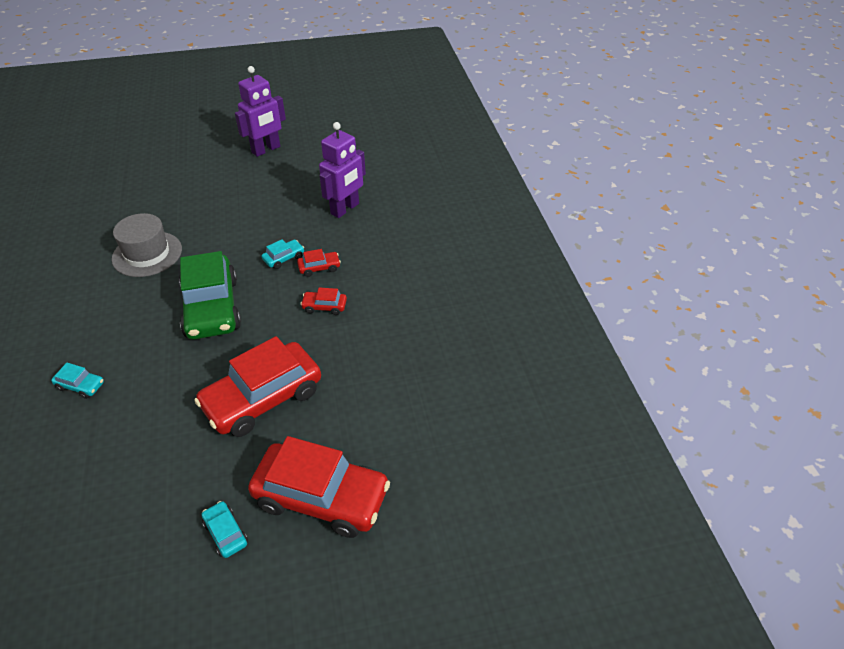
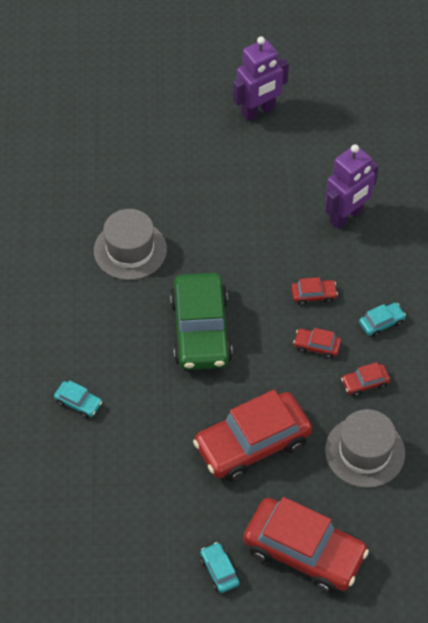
camera: 10 degrees right, 10 degrees up
turquoise car [261,239,304,269] -> turquoise car moved to [359,303,406,337]
none -> grey hat [325,409,405,488]
none -> red car [341,362,390,397]

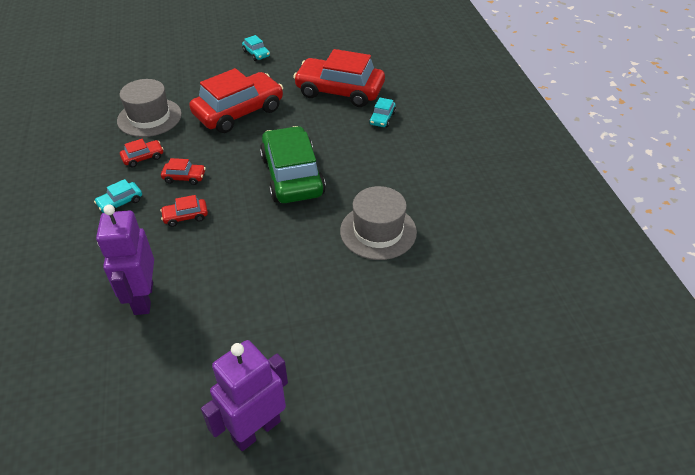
camera: 170 degrees right, 10 degrees down
turquoise car [54,380,102,418] -> turquoise car turned 90 degrees counterclockwise [369,98,396,127]
red car [243,497,369,593] -> red car moved to [293,49,385,107]
purple robot [325,144,379,229] -> purple robot turned 45 degrees counterclockwise [96,205,154,315]

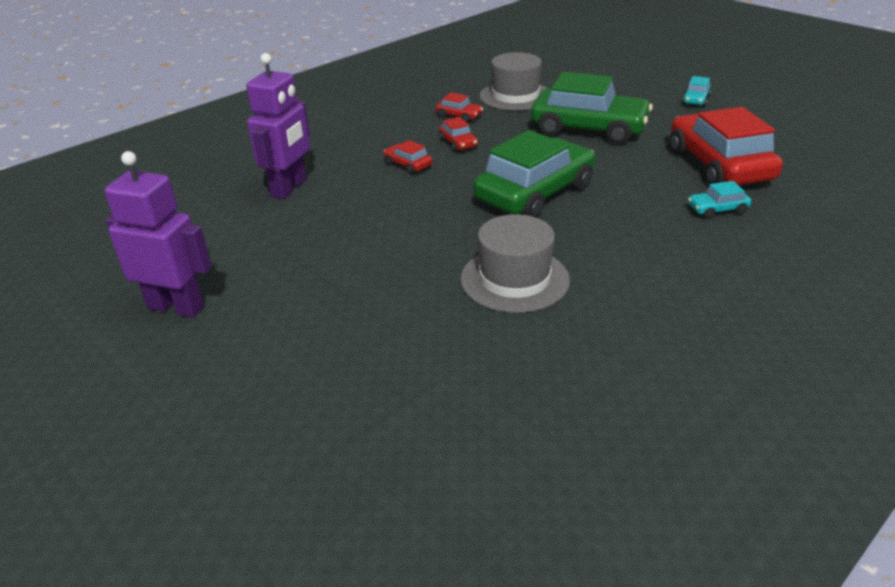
camera: 60 degrees right, 10 degrees down
turquoise car [94,179,142,213] -> none
purple robot [96,205,154,315] -> purple robot turned 150 degrees clockwise [246,53,310,199]
red car [189,68,283,133] -> green car [531,72,653,144]

